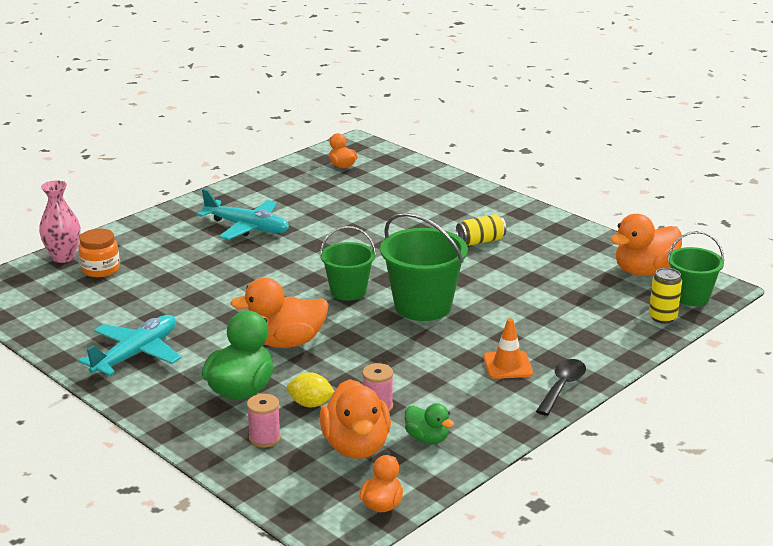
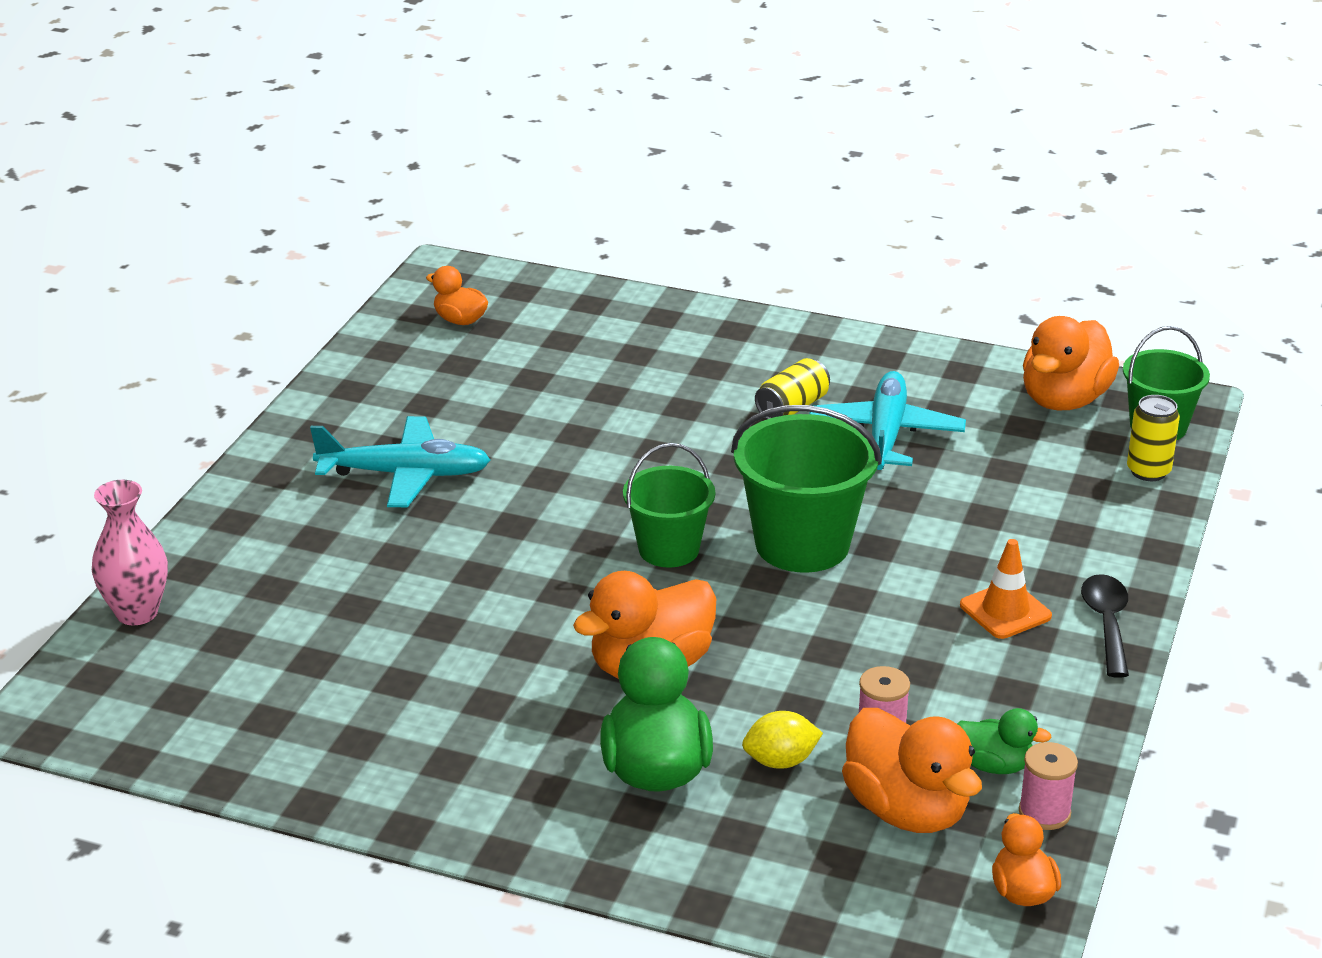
camera: 25 degrees left, 5 degrees up
orange jar [78,229,120,277] -> none
turquoise plane [78,315,181,376] -> turquoise plane moved to [809,371,966,470]
pink spool [247,394,281,448] -> pink spool moved to [1019,742,1078,830]

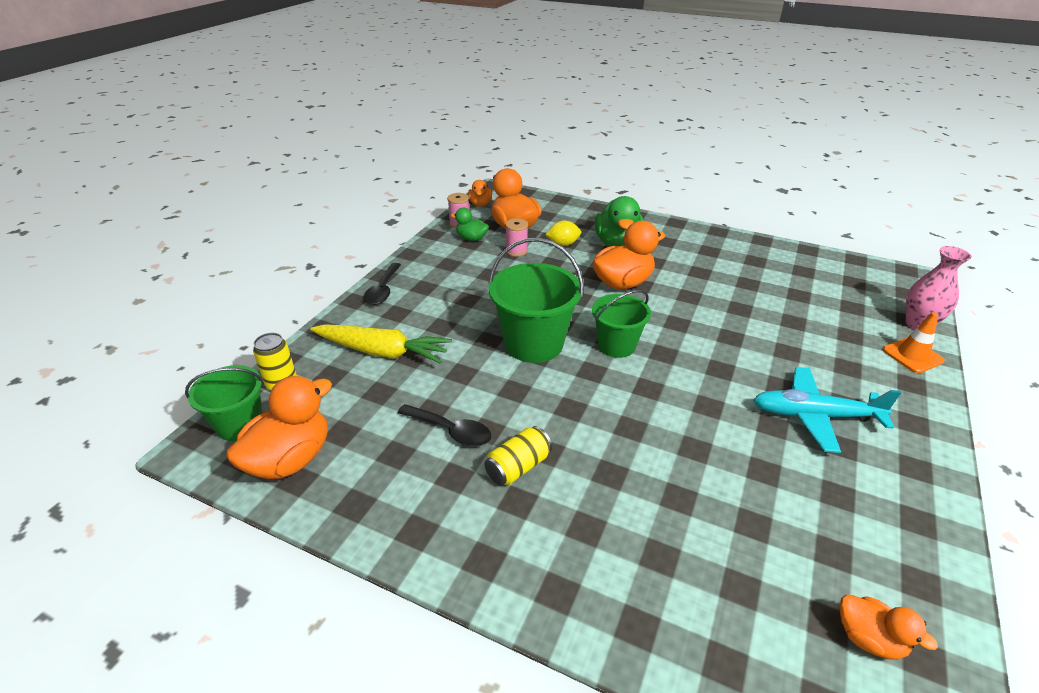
camera: 175 degrees left, 5 degrees up
turquoise plane [809,371,966,470] -> black spoon [398,404,491,447]
orange traffic cone [960,539,1052,639] -> orange traffic cone moved to [882,312,945,373]
none -> yellow carrot [310,324,452,363]

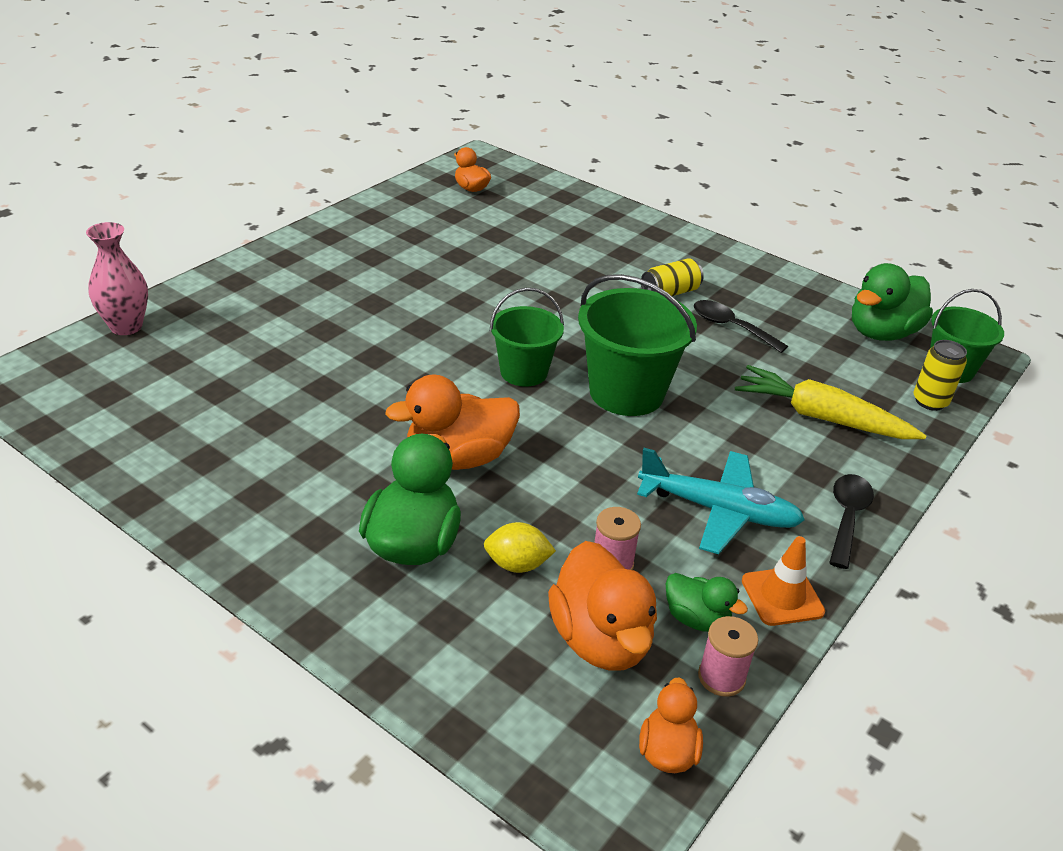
camera: 170 degrees left, 0 degrees up
orange duck [226,376,332,479] -> green duck [852,263,933,341]
turquoise plane [753,367,901,453] -> turquoise plane moved to [637,448,805,554]
orange traffic cone [882,312,945,373] -> orange traffic cone moved to [742,536,825,626]

